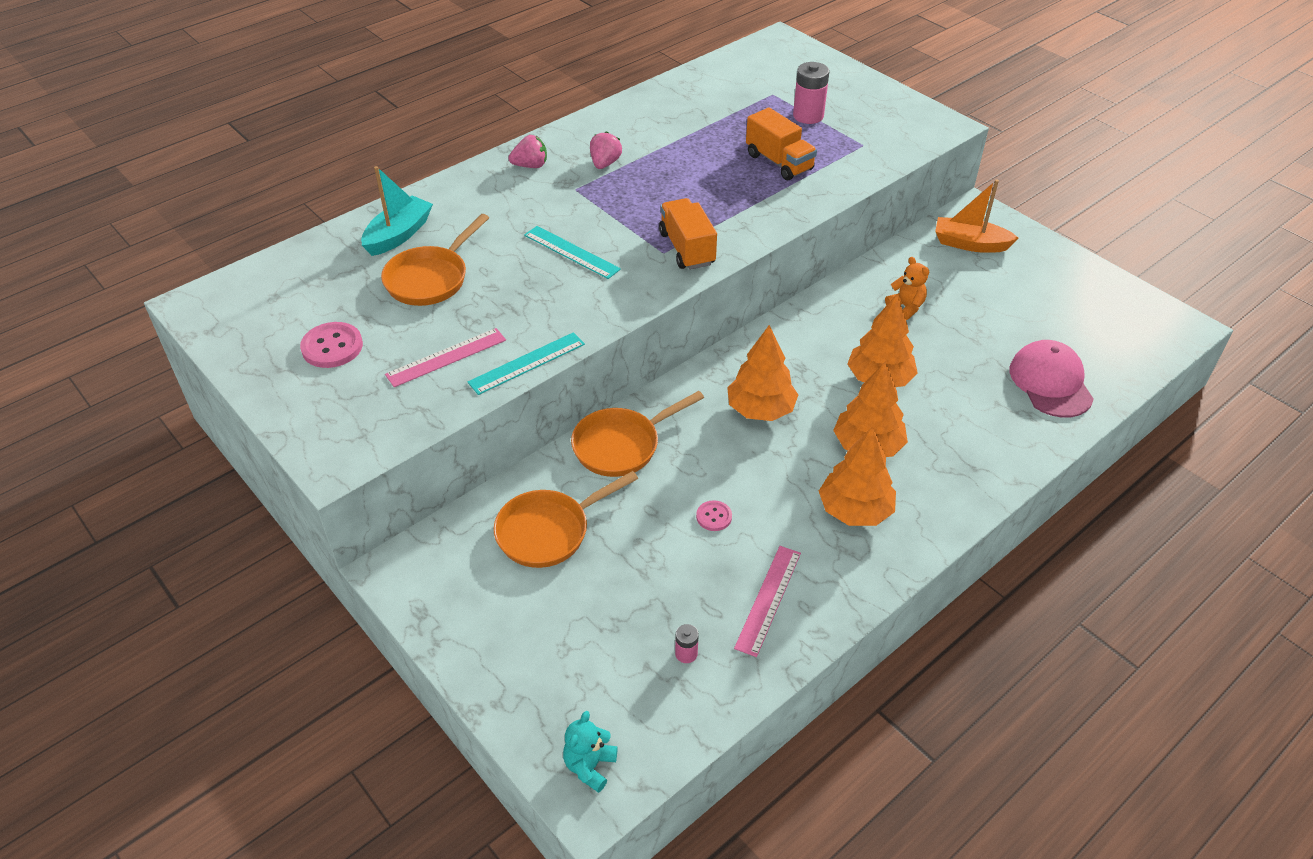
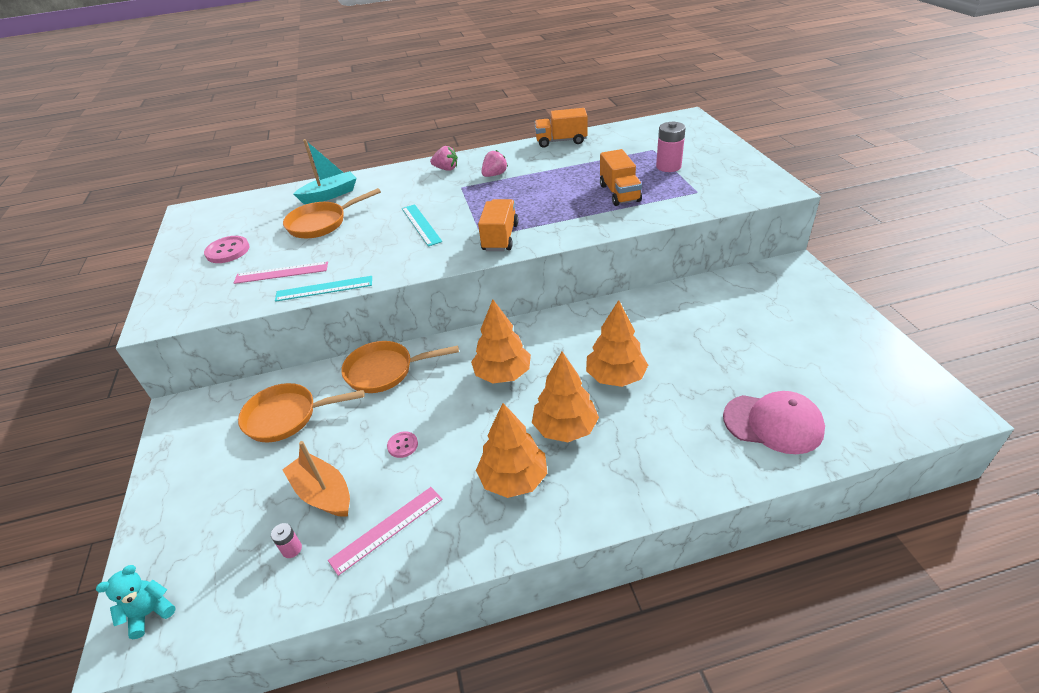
camera: 30 degrees right, 5 degrees down
orange teddy bear [885,257,929,320] -> none
orange boat [935,179,1018,253] -> orange boat moved to [282,441,350,517]
pink cap [1009,340,1094,418] -> pink cap turned 90 degrees clockwise [723,391,825,454]
none -> orange truck [535,108,588,148]

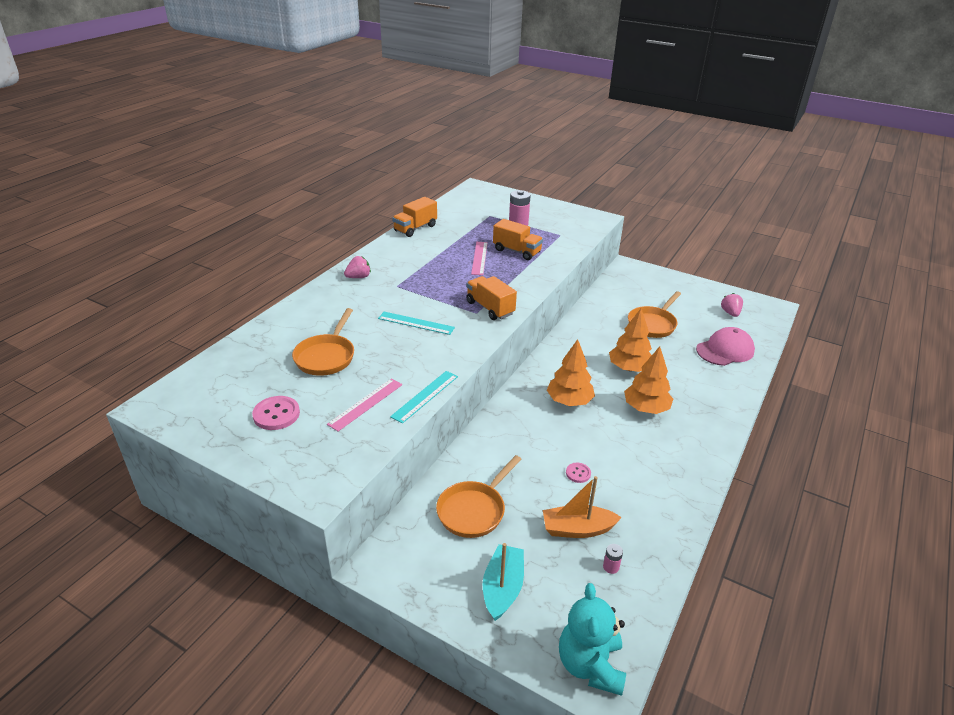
camera: 50 degrees left, 5 degrees down
turquoise teddy bear [96,565,176,639] -> turquoise teddy bear [559,583,626,696], size x1.76
turquoise boat [293,139,356,204] -> turquoise boat moved to [483,543,524,621]
pink ruler [328,487,443,576] -> pink ruler moved to [471,242,488,275]
orange pan [341,341,459,393] -> orange pan moved to [628,291,681,338]
orange tree [476,403,548,498] -> none
pink strawberry [481,150,508,177] -> pink strawberry moved to [721,293,743,317]

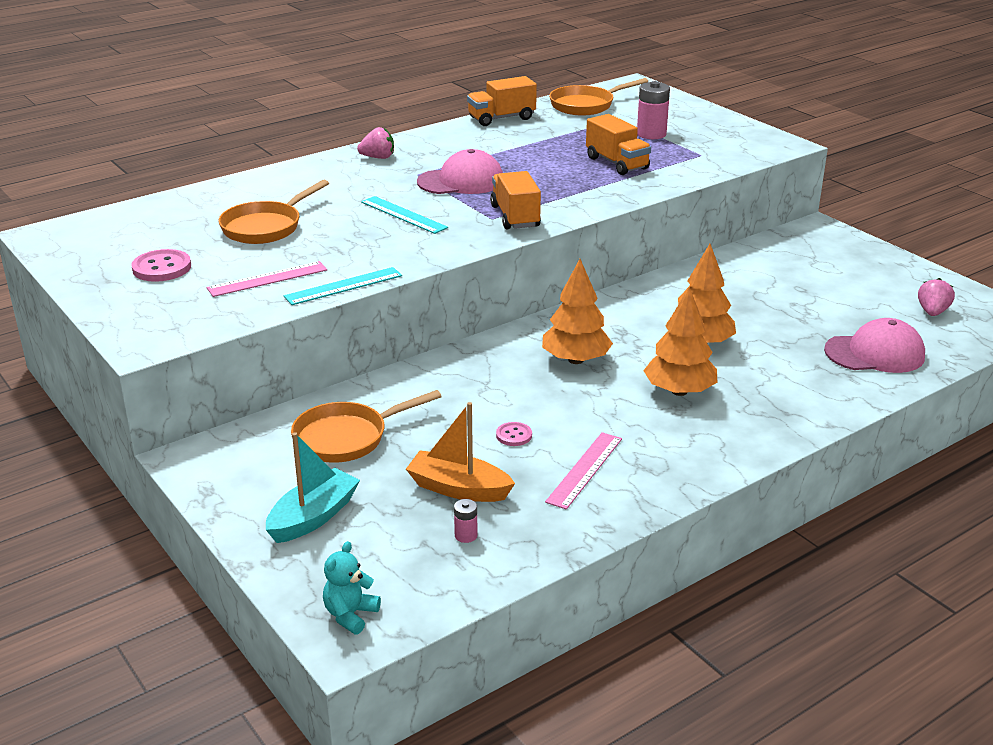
camera: 25 degrees right, 5 degrees down
pink ruler [471,242,488,275] -> pink ruler moved to [545,432,622,510]
turquoise teddy bear [559,583,626,696] -> turquoise teddy bear [323,541,381,635], size x0.57
orange pan [628,291,681,338] -> orange pan moved to [549,78,648,115]
none -> pink cap [417,149,503,194]

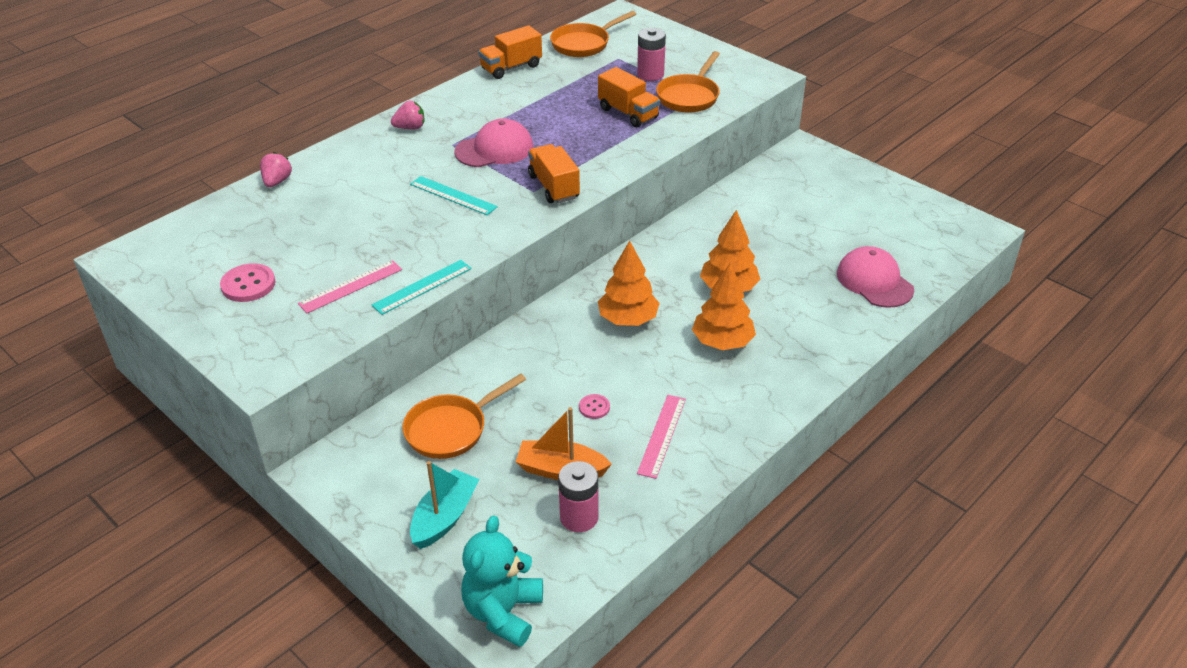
camera: 10 degrees left, 10 degrees up
orange pan [218,180,329,244] -> orange pan moved to [656,51,720,113]
turquoise teddy bear [323,541,381,635] -> turquoise teddy bear [461,516,543,647], size x1.76
pink battery [454,499,478,543] -> pink battery [558,461,599,532], size x1.98
pink cap [824,318,925,373] -> pink cap turned 105 degrees counterclockwise [837,246,914,308]
pink strawberry [918,278,955,316] -> pink strawberry moved to [260,152,292,187]

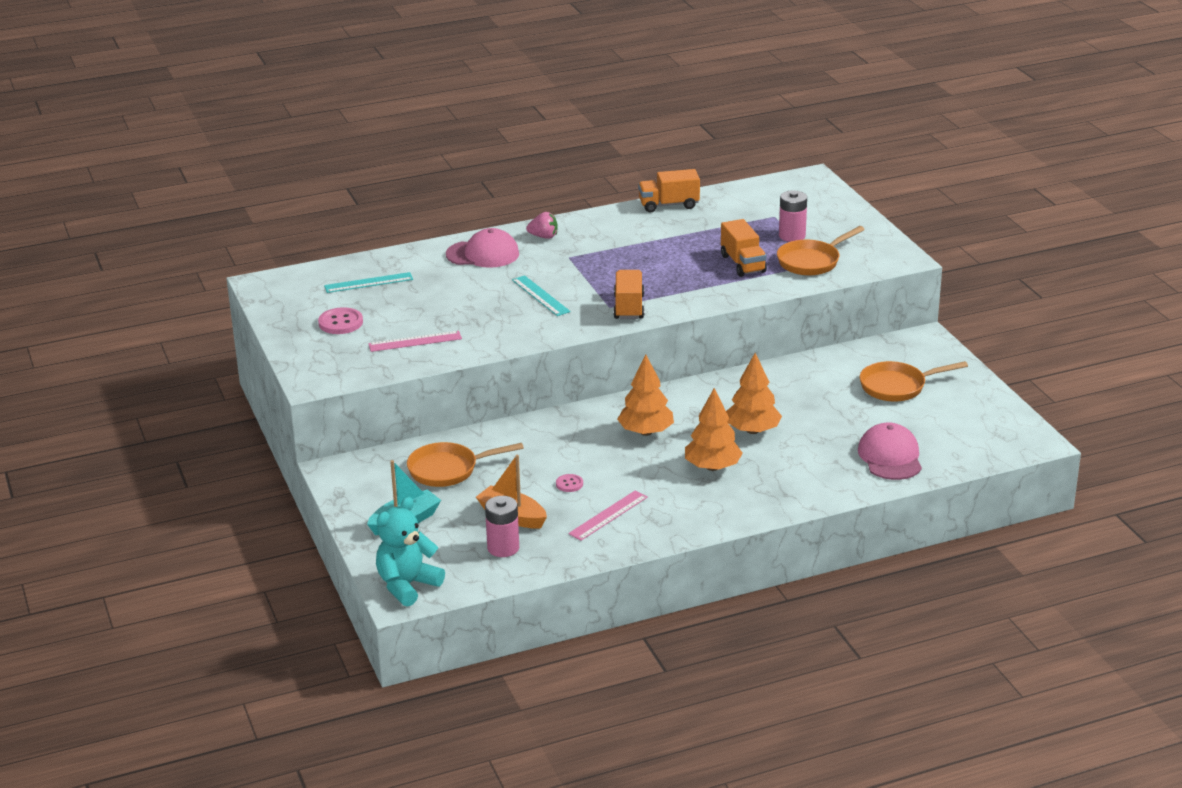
camera: 25 degrees right, 10 degrees down
pink strawberry [260,152,292,187] -> none
turquoise ruler [371,260,472,315] -> turquoise ruler moved to [324,272,413,293]
pink cap [454,118,533,167] -> pink cap moved to [446,228,519,268]
orange pan [550,11,636,57] -> orange pan moved to [860,361,968,401]

